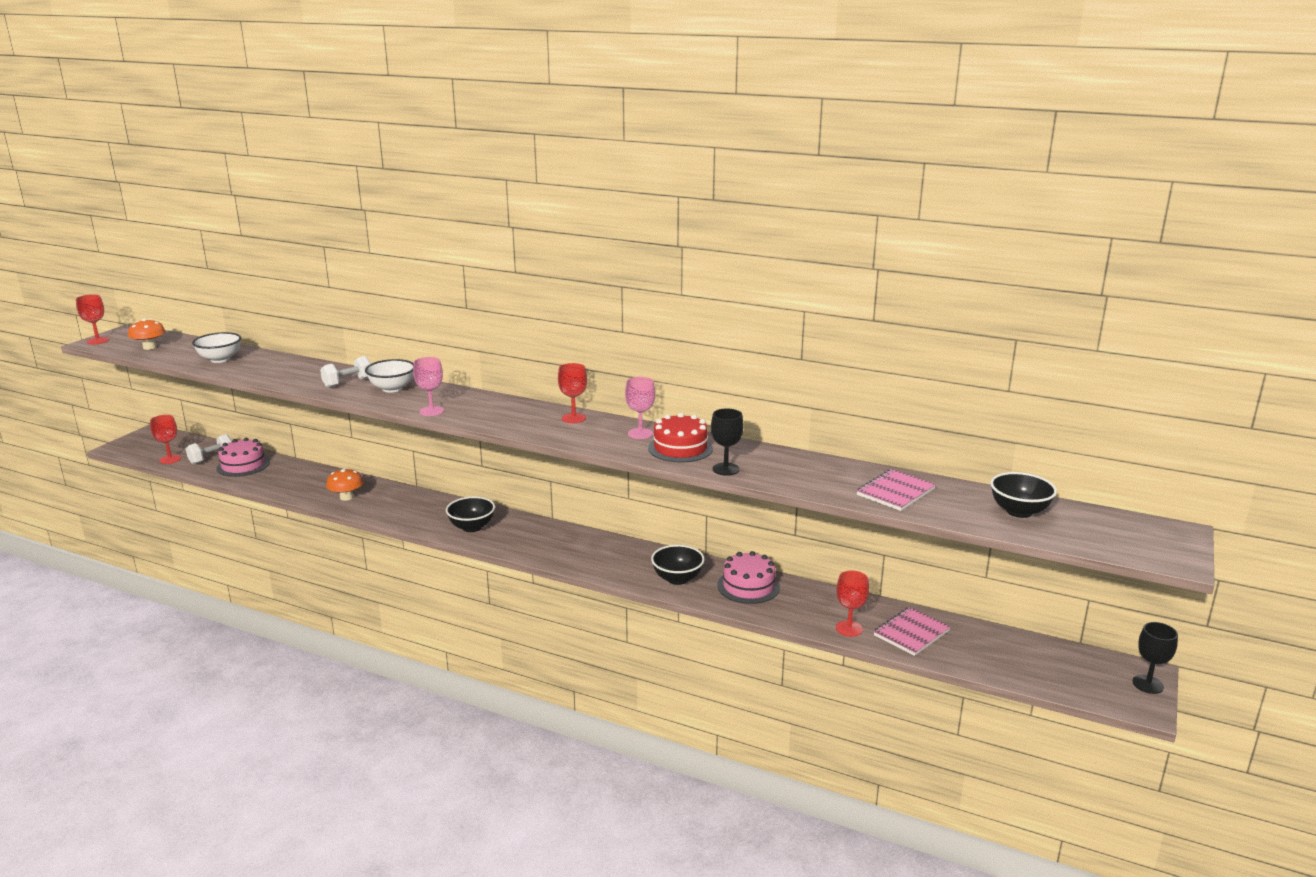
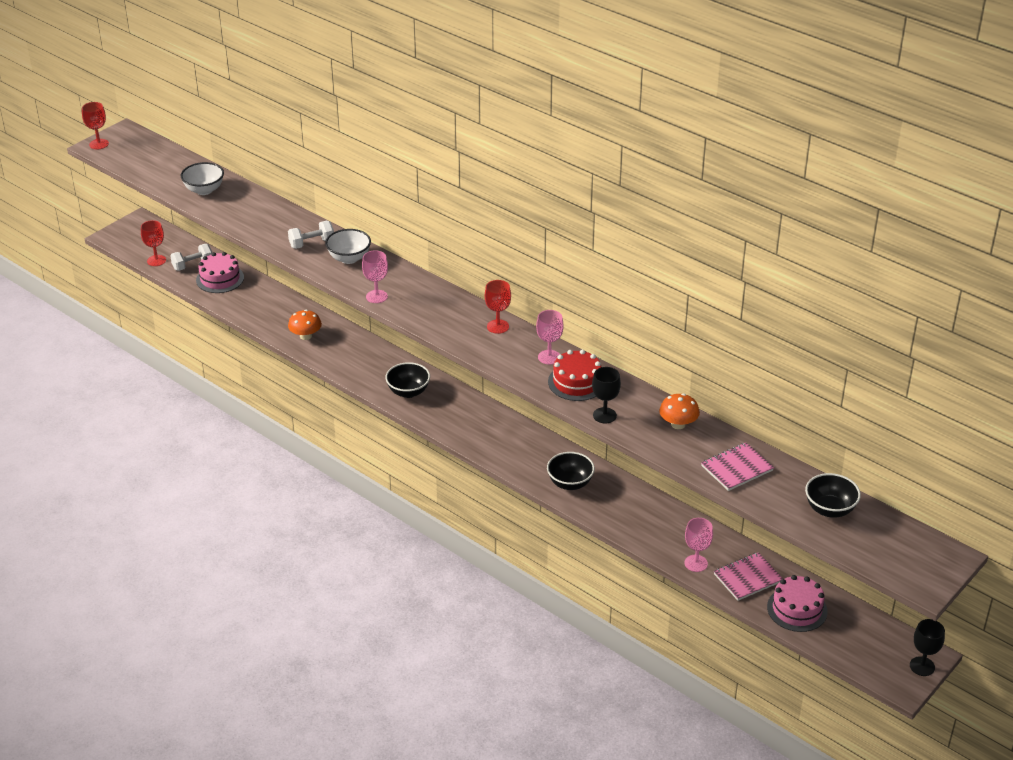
camera: 15 degrees right, 15 degrees up
orange mushroom [128,319,166,350] -> orange mushroom moved to [659,394,700,429]
pink cake [717,551,780,604] -> pink cake moved to [767,575,828,632]
red goblet [836,571,869,637] -> pink goblet [684,518,713,572]

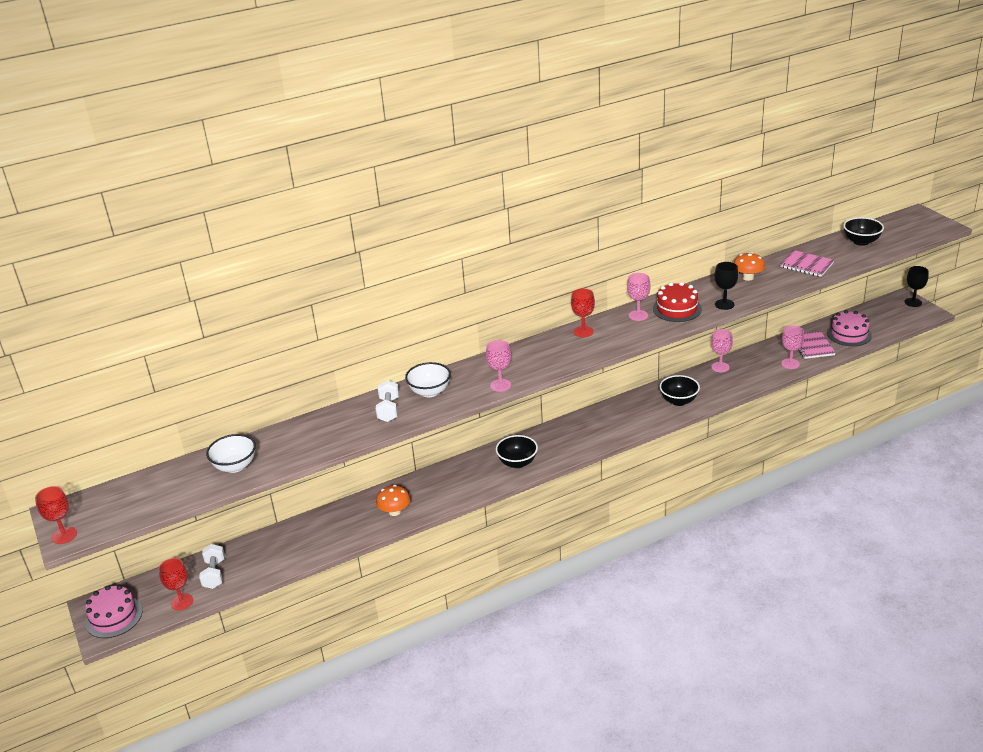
camera: 65 degrees left, 5 degrees down
pink cake [196,252,244,293] -> pink cake moved to [85,585,142,638]
pink notebook [701,443,774,491] -> pink notebook turned 45 degrees counterclockwise [780,250,834,277]
none -> pink goblet [711,329,733,373]

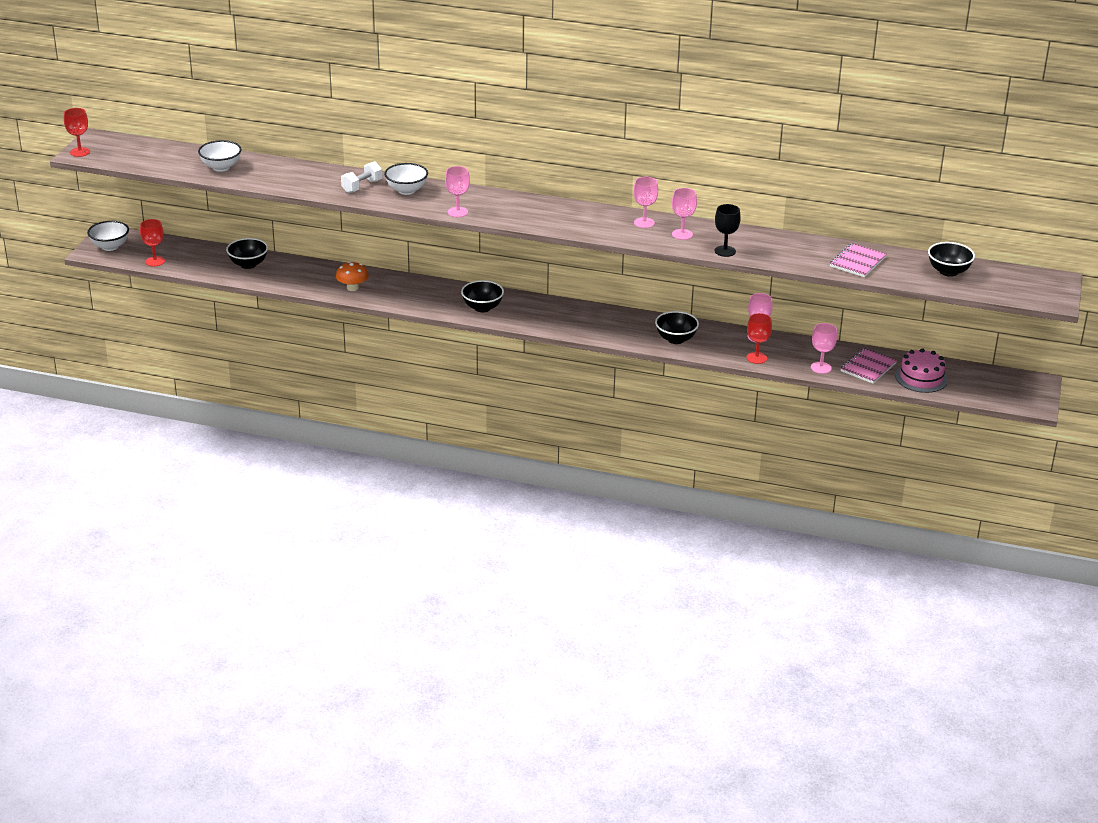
camera: 40 degrees right, 0 degrees up
pink cake [85,585,142,638] -> white bowl [87,221,129,251]
white dumbbell [199,544,225,589] -> none
red goblet [571,289,595,337] -> red goblet moved to [747,313,772,364]
red cake [653,282,702,322] -> pink goblet [672,188,697,240]
orange mushroom [734,252,765,281] -> none
pink notebook [780,250,834,277] -> pink notebook turned 45 degrees clockwise [830,243,886,277]
black goblet [905,266,928,307] -> none
none -> black bowl [226,238,268,269]

